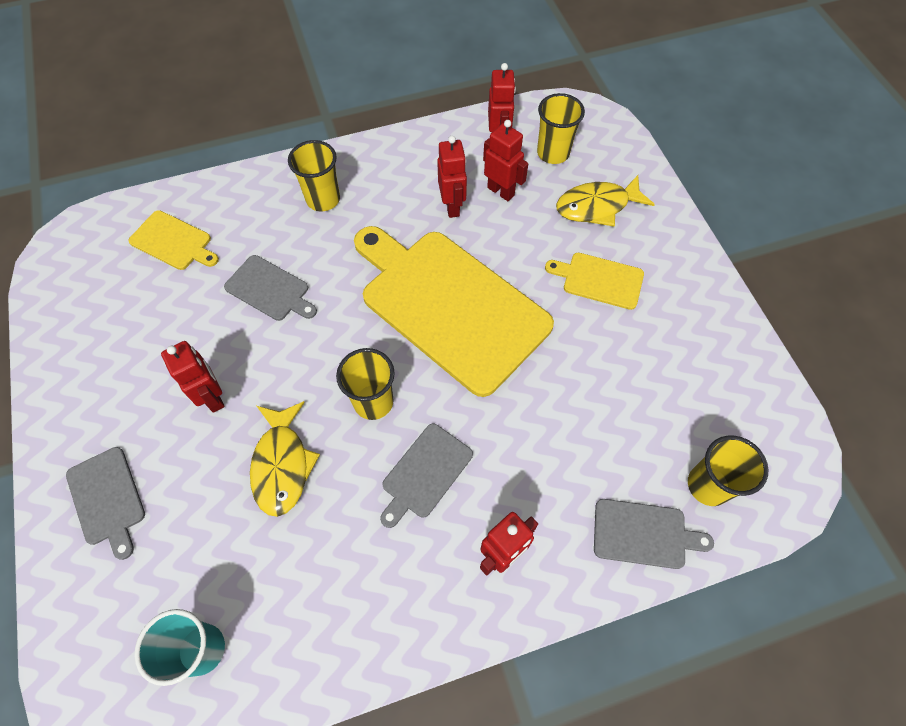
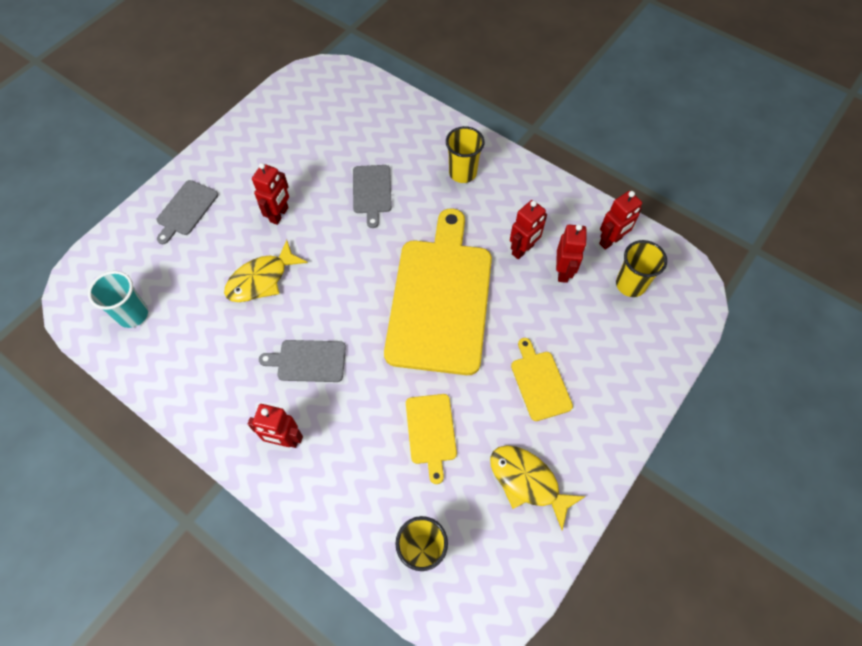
camera: 55 degrees right, 0 degrees up
yellow cutting board [128,210,219,270] -> yellow cutting board moved to [406,394,457,484]
yellow cup [336,348,395,420] -> none
yellow fish [556,175,655,227] -> yellow fish moved to [490,445,586,531]
grey cutting board [594,499,714,569] -> none

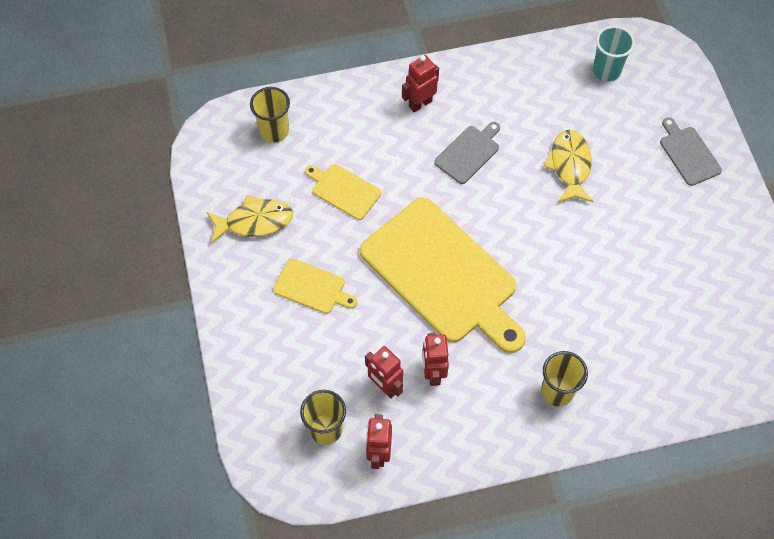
camera: 130 degrees right, 0 degrees up
red robot [252,163,289,225] -> none
grey cutting board [353,165,392,228] -> none

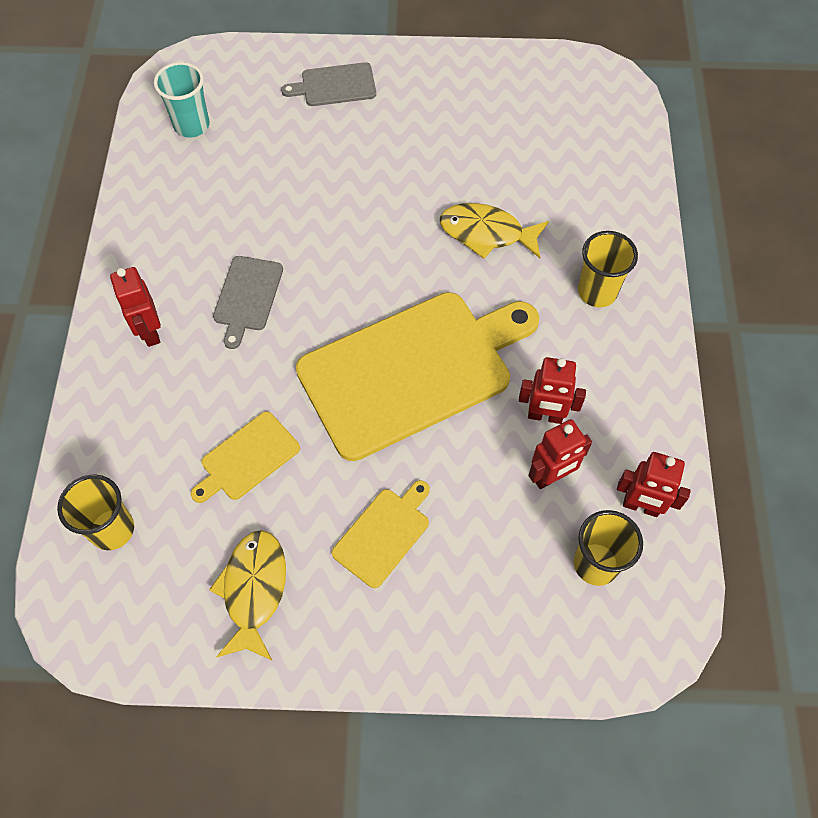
camera: 75 degrees left, 0 degrees up
grey cutting board [434,122,500,184] -> grey cutting board turned 135 degrees counterclockwise [213,256,283,349]
yellow fish [544,130,594,203] -> yellow fish moved to [440,203,549,259]

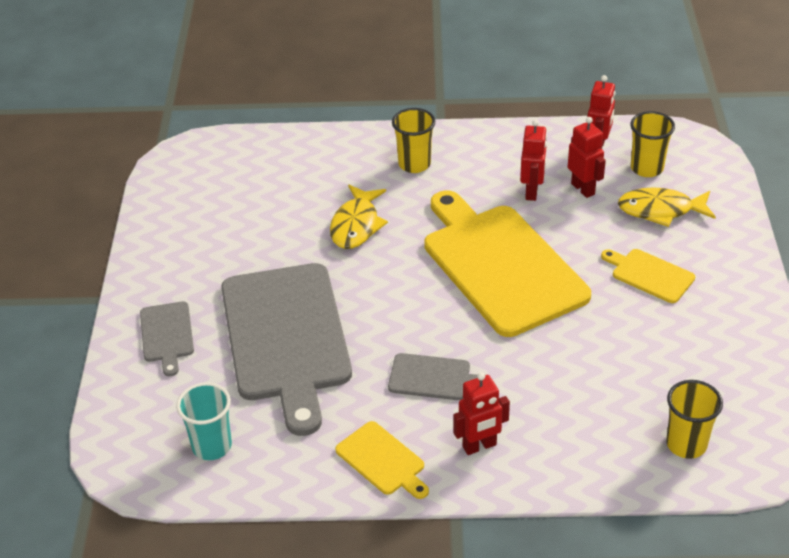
camera: 90 degrees left, 20 degrees down
yellow cutting board [191,411,300,503] -> yellow cutting board moved to [335,421,429,499]
yellow fish [209,530,286,661] -> yellow fish moved to [618,187,716,227]
none -> grey cutting board [221,263,352,436]

